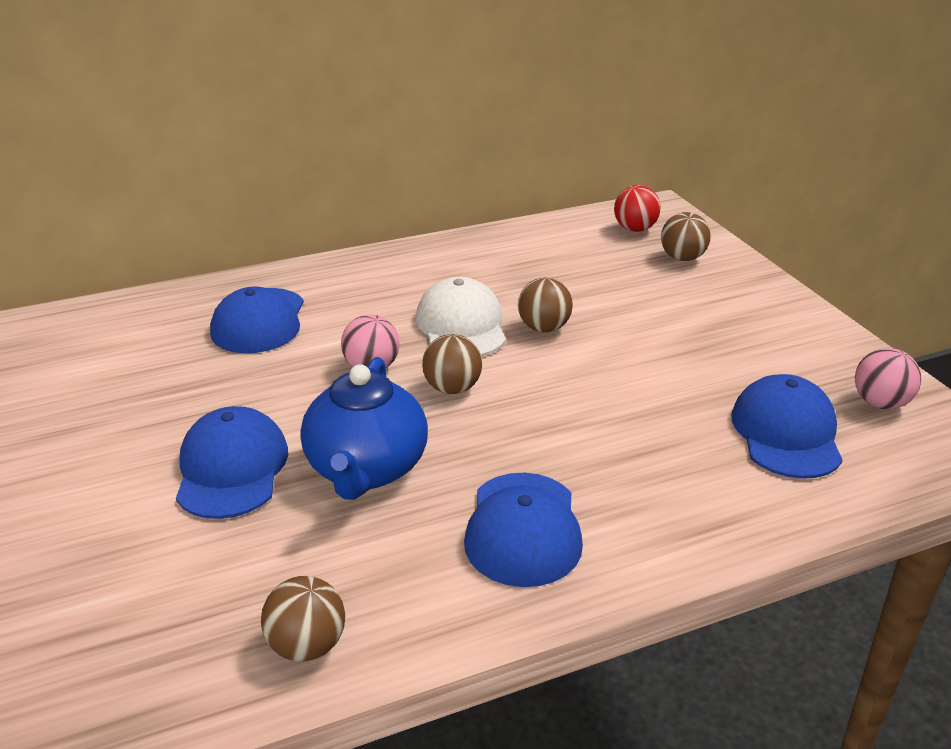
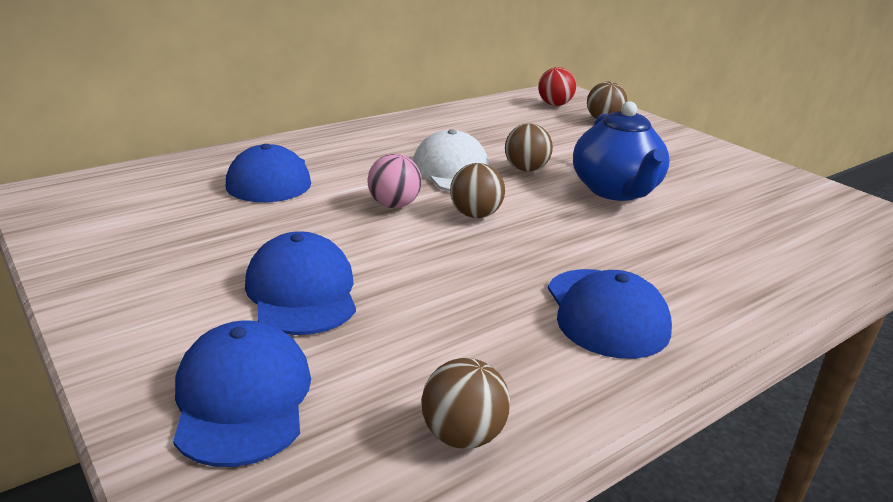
camera: 15 degrees left, 5 degrees down
blue teapot [300,357,428,500] -> blue teapot moved to [573,101,670,201]
blue cap [732,374,843,479] -> blue cap moved to [173,321,311,467]
pink ball [855,348,921,409] -> none

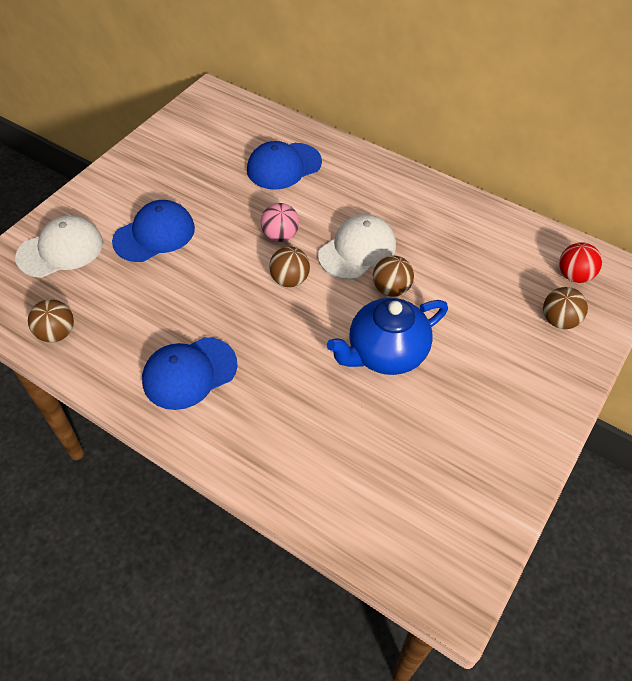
camera: 70 degrees right, 25 degrees up
blue cap [173,321,311,467] -> white cap [15,215,103,278]

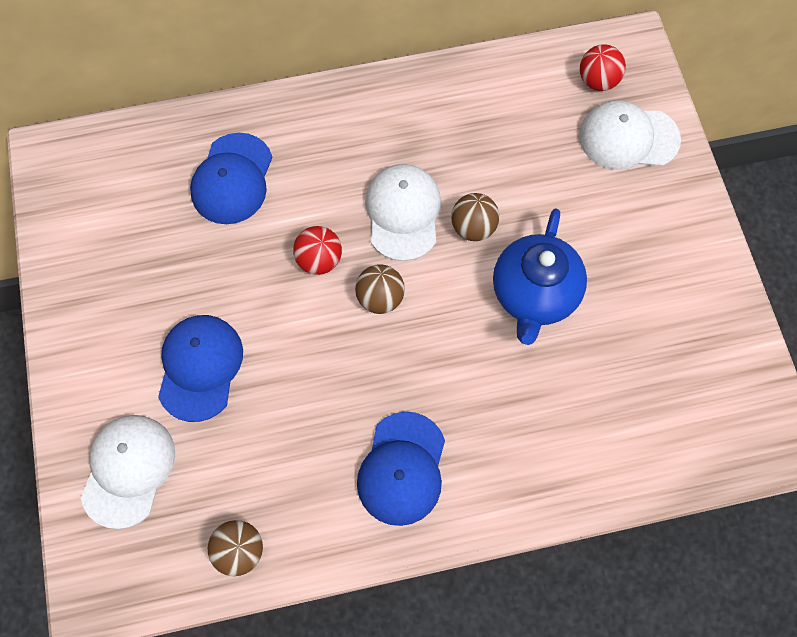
camera: 45 degrees left, 15 degrees up
pink ball [261,203,299,242] -> red ball [293,226,342,275]
brown ball [543,287,588,329] -> white cap [579,100,681,170]

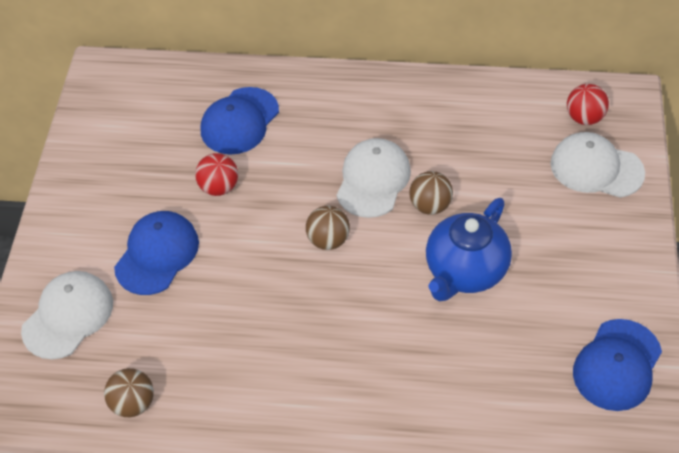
camera: 20 degrees right, 15 degrees down
red ball [293,226,342,275] -> red ball moved to [195,153,238,196]
blue cap [357,412,445,526] -> blue cap moved to [573,319,662,411]

